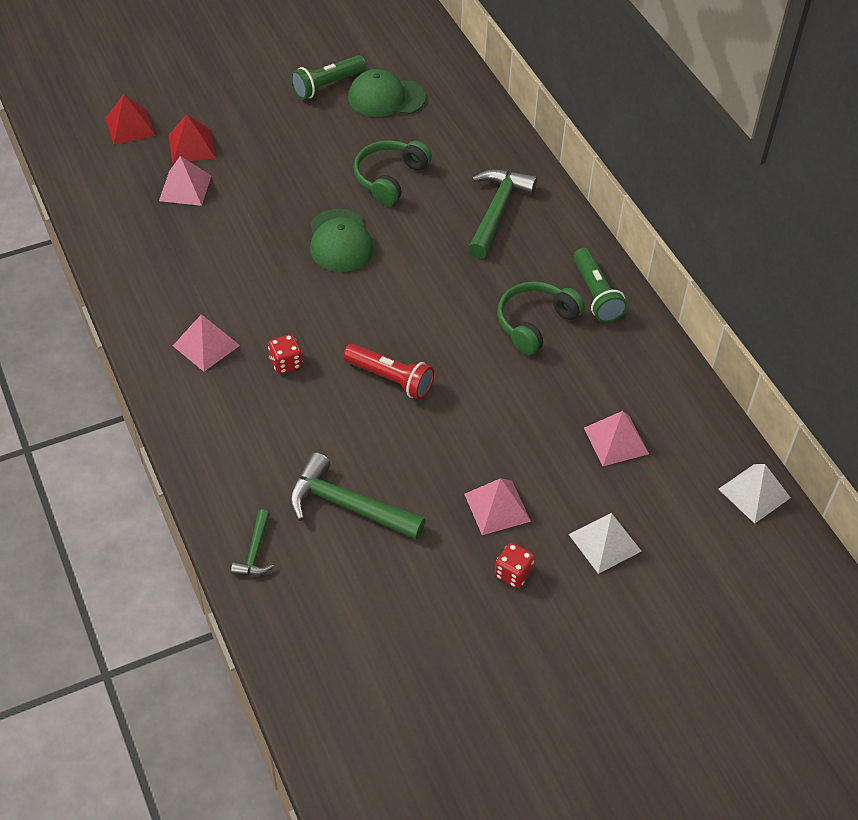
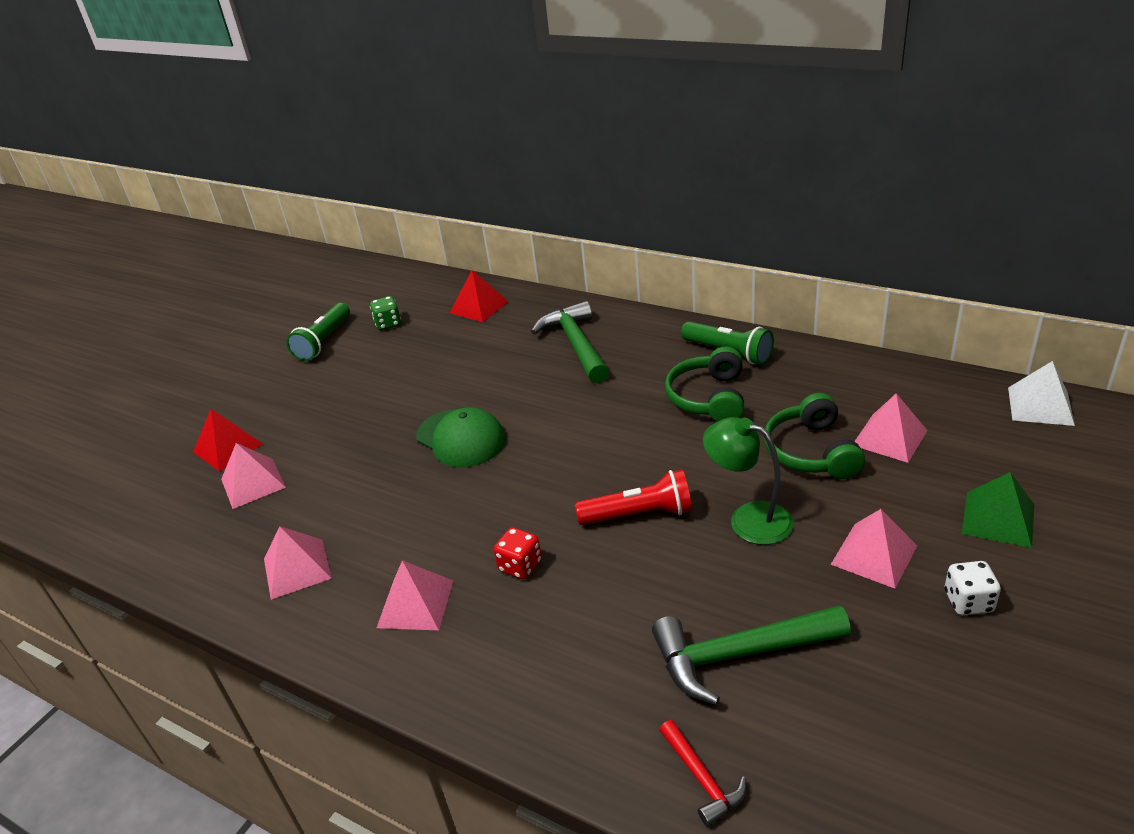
camera: 30 degrees left, 15 degrees down
red pyramid [105,94,156,145] -> red pyramid moved to [450,270,509,322]
green hammer [231,509,274,575] -> red hammer [659,720,747,827]
green cap [348,69,426,117] -> green dice [370,296,401,330]
green headphones [353,140,432,206] -> green headphones moved to [763,393,865,479]
red dice [495,542,535,588] -> white dice [945,561,1001,615]
white pyramid [569,513,641,574] -> green pyramid [962,472,1034,548]
none -> pink pyramid [264,526,332,600]
none -> green lamp [703,417,794,545]

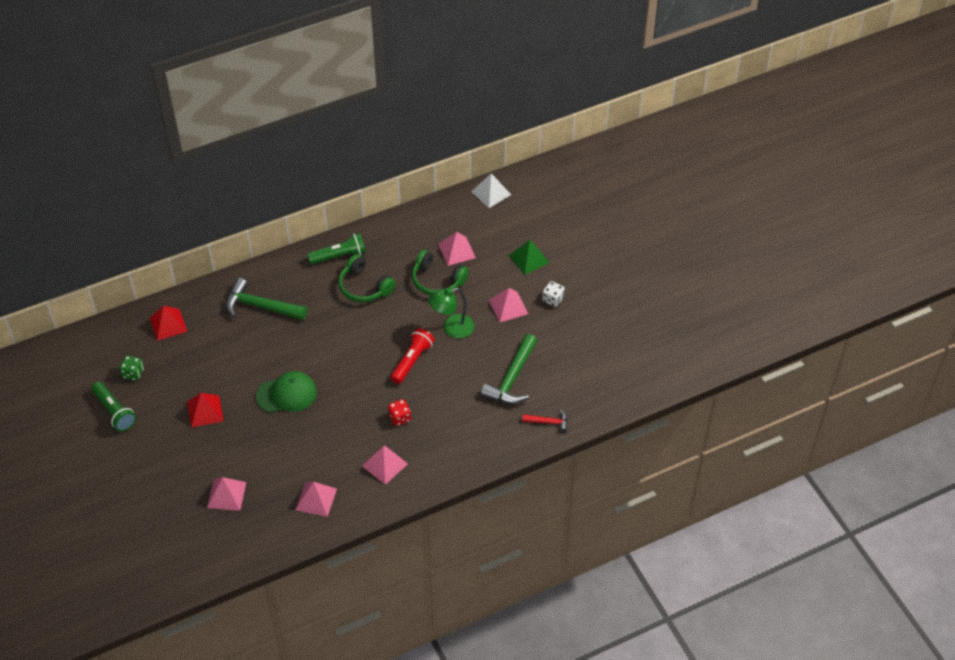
camera: 60 degrees left, 15 degrees up
red pyramid [193,409,263,471] -> red pyramid moved to [187,393,223,428]

